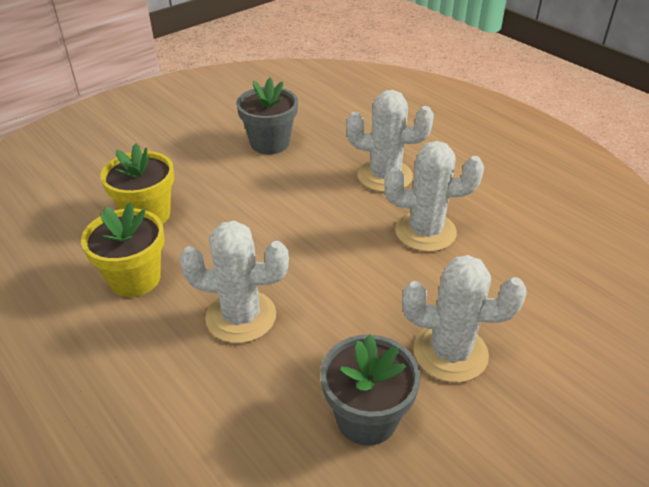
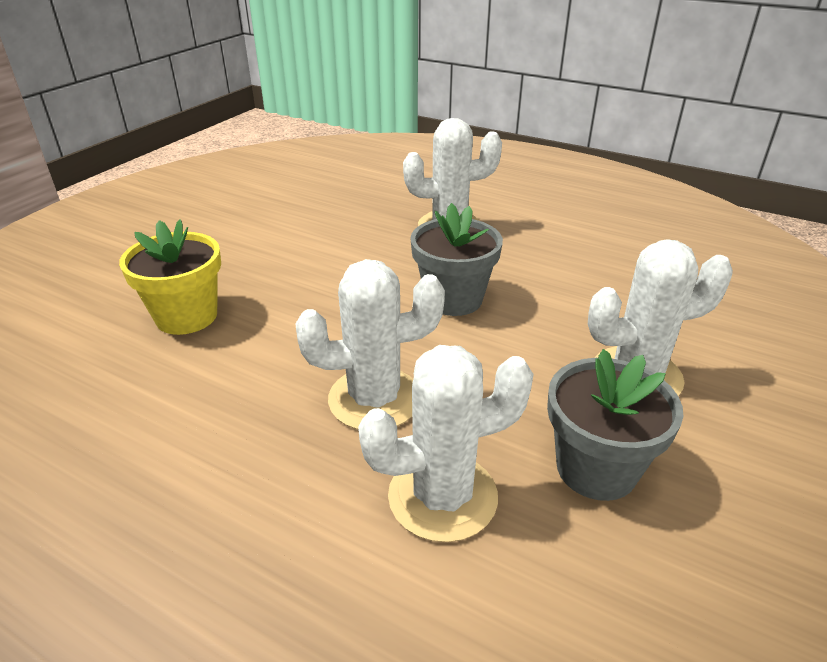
camera: 20 degrees left, 5 degrees down
yellow flower pot [81,202,164,297] -> none
grey flower pot [236,78,298,154] -> grey flower pot moved to [410,203,503,316]
white cactus [385,141,484,252] -> white cactus moved to [358,345,534,542]

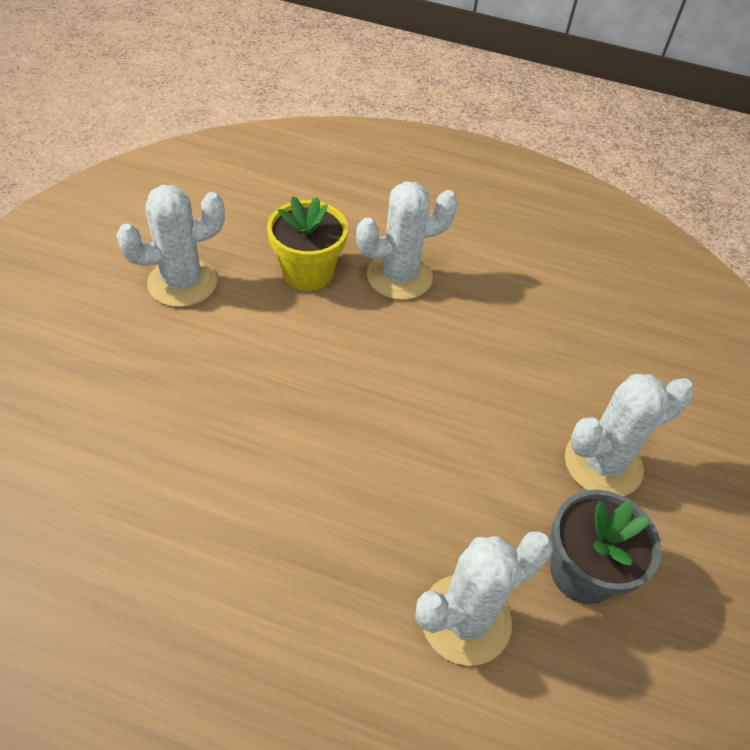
camera: 15 degrees left, 15 degrees up
yellow flower pot [119,219,221,335] -> yellow flower pot moved to [267,196,348,291]
white cactus [295,259,445,430] -> white cactus moved to [116,185,225,307]
grey flower pot [410,203,503,316] -> none

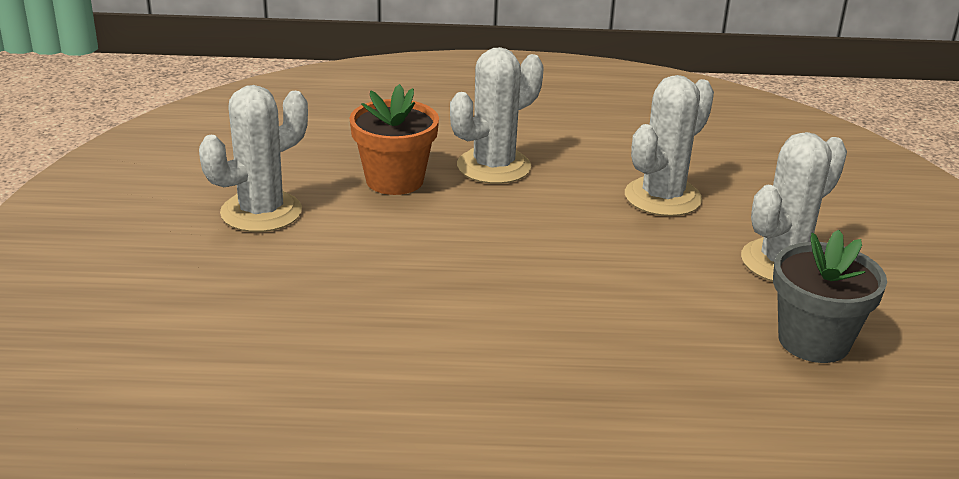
camera: 15 degrees left, 20 degrees down
yellow flower pot [267,196,348,291] -> orange flower pot [349,84,439,195]
white cactus [415,531,553,666] -> white cactus moved to [625,75,714,216]

